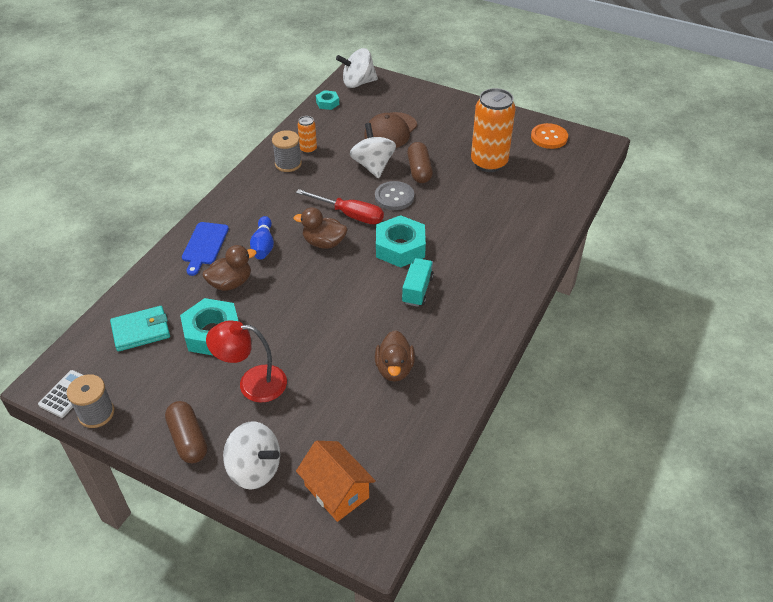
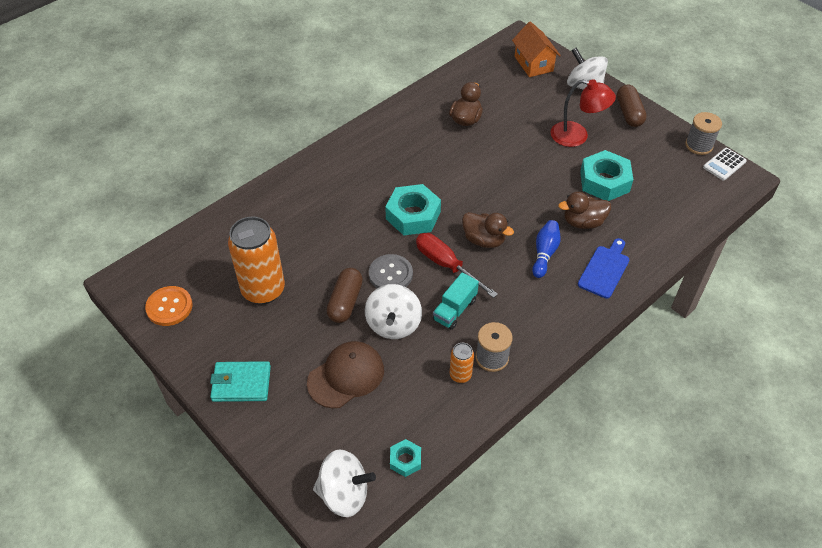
camera: 160 degrees left, 5 degrees up
turquoise wallet [110,306,170,351] -> turquoise wallet moved to [210,361,271,402]
turquoise truck [402,258,434,307] -> turquoise truck moved to [433,272,479,330]

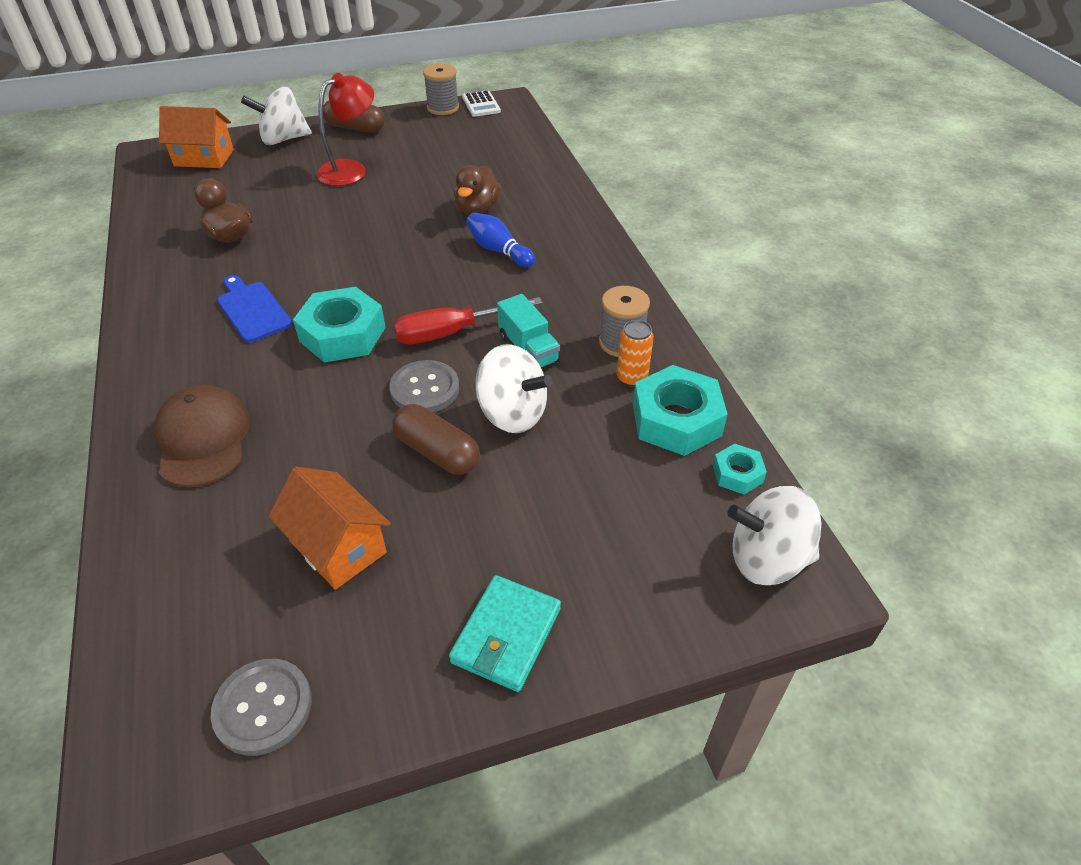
camera: 65 degrees left, 5 degrees down
orange button [145,286,193,326] -> grey button [211,659,312,756]
orange can [228,216,285,304] -> orange house [268,467,391,590]
brown cap [307,341,384,408] -> brown cap moved to [154,385,250,487]
white spinning top [313,449,376,517] -> white spinning top turned 120 degrees counterclockwise [727,486,821,585]
brown duck [462,212,514,248] -> none
blue cutting board [578,238,629,299] -> blue cutting board moved to [217,275,292,342]
turquoise nut [580,150,633,201] -> turquoise nut moved to [633,365,728,456]

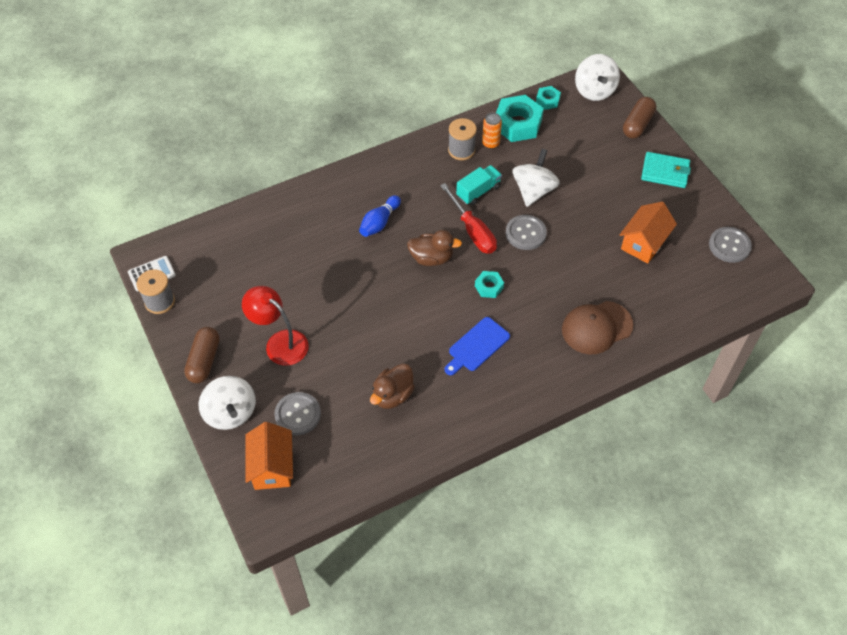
camera: 100 degrees left, 10 degrees up
turquoise nut [293,287,386,362] -> turquoise nut [475,271,504,298], size x0.51
brown capsule [392,404,480,475] -> brown capsule moved to [623,97,656,139]
brown duck [454,165,501,215] -> brown duck moved to [407,230,462,266]
none -> grey button [274,392,321,435]

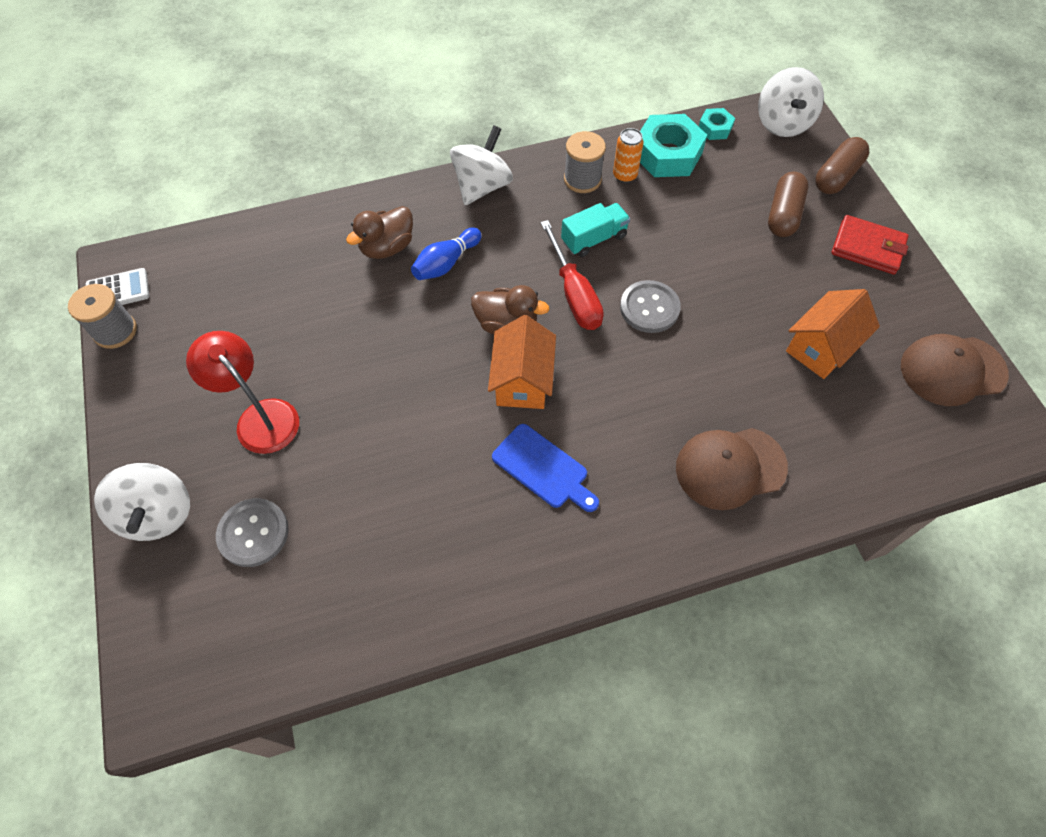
camera: 10 degrees right, 5 degrees up
brown capsule [184,327,220,383] -> brown capsule moved to [768,172,808,237]
orange house [245,422,293,490] -> orange house moved to [488,315,556,409]
brown duck [370,364,415,409] -> brown duck moved to [346,206,413,259]
blue cutting board [445,317,510,375] -> blue cutting board turned 105 degrees counterclockwise [492,424,599,512]
turquoise nut [475,271,504,298] -> none
white spinning top [512,149,560,207] -> white spinning top moved to [450,125,513,205]
turquoise wallet [641,152,691,188] -> red wallet [832,215,909,274]
grey button [709,227,752,263] -> brown cap [901,334,1009,406]

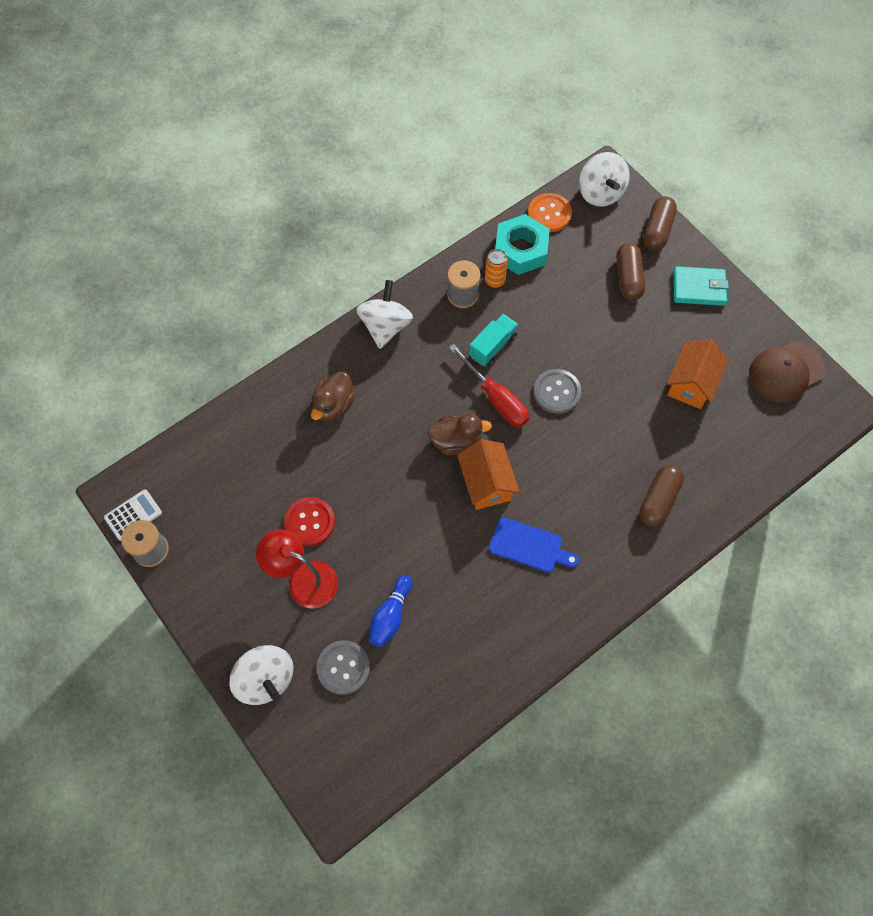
camera: 20 degrees left, 5 degrees up
blue bowling pin [411,228,482,280] -> blue bowling pin moved to [369,575,412,647]
brown cap [676,428,788,510] -> brown capsule [639,464,684,527]
turquoise nut [699,108,735,140] -> orange button [528,193,572,232]
red wallet [832,215,909,274] -> turquoise wallet [673,266,729,306]
none -> red button [284,497,335,546]

